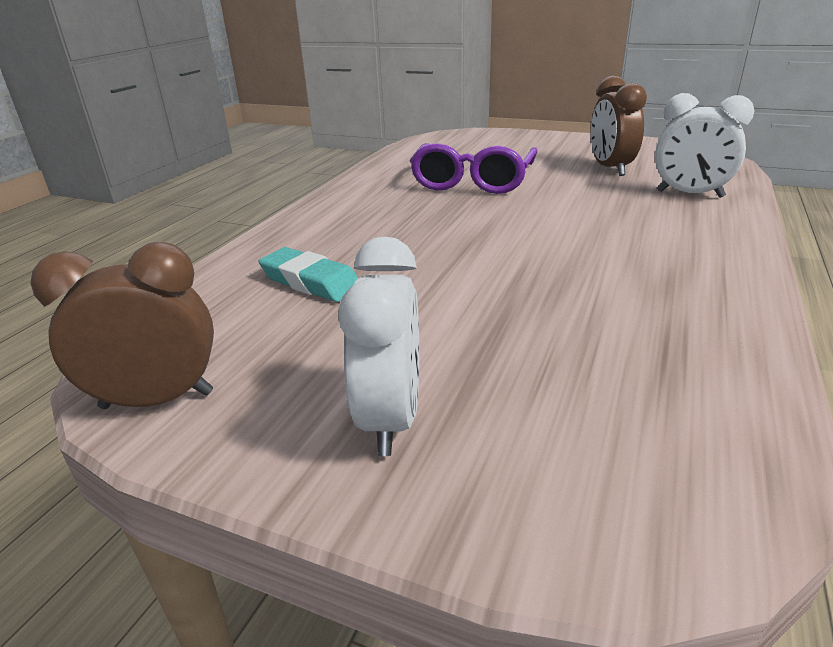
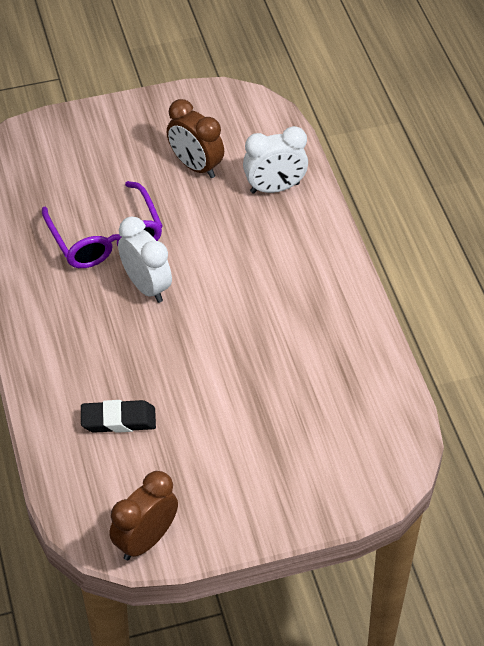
camera: 40 degrees left, 20 degrees up
turquoise eraser [259,247,358,302] -> black eraser [81,400,156,433]
white clock [339,237,419,456] -> white clock moved to [118,216,172,303]

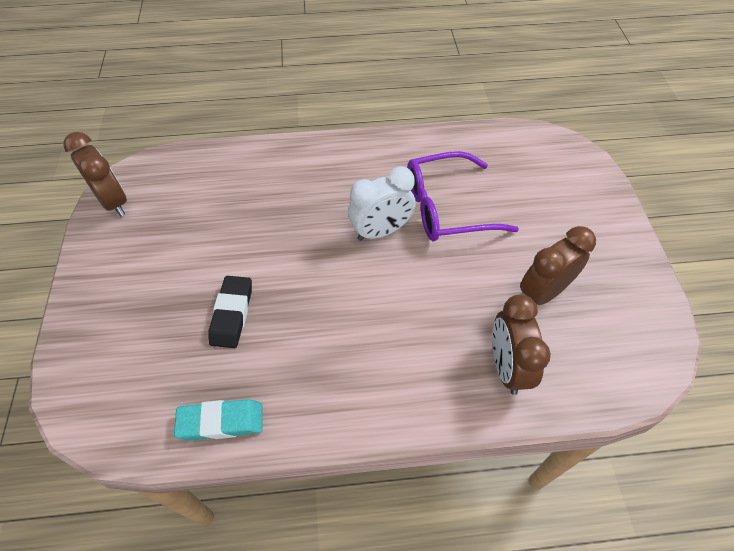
camera: 100 degrees right, 5 degrees up
black eraser [81,400,156,433] -> black eraser moved to [208,276,252,348]
white clock [243,126,308,194] -> brown clock [492,294,551,395]
none -> turquoise eraser [174,399,262,441]

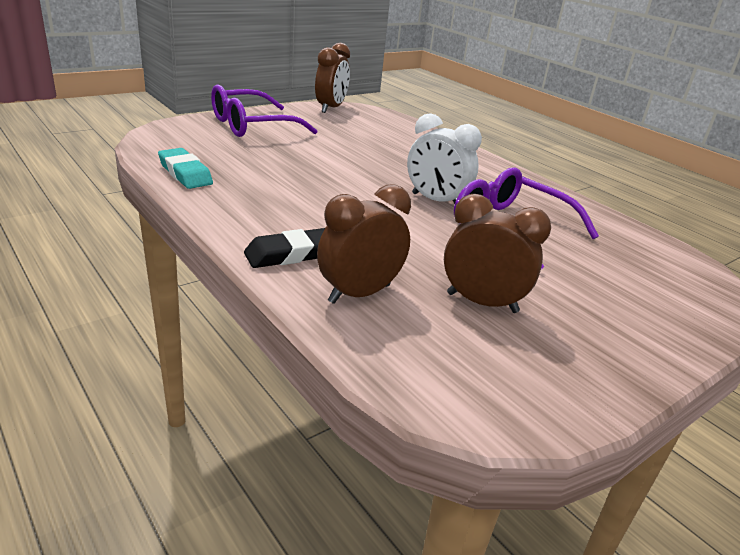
camera: 55 degrees right, 25 degrees down
black eraser [208,276,252,348] -> black eraser moved to [244,228,325,268]
none -> purple glasses [211,84,318,137]

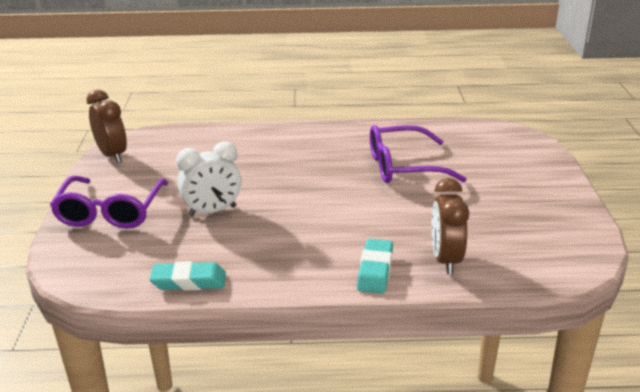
camera: 50 degrees left, 0 degrees up
black eraser [244,228,325,268] -> turquoise eraser [357,239,393,294]
white clock [407,113,482,204] -> white clock moved to [176,141,241,216]
brown clock [444,194,551,313] -> none

